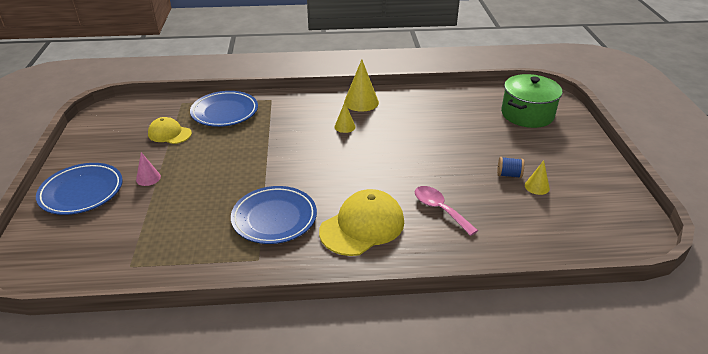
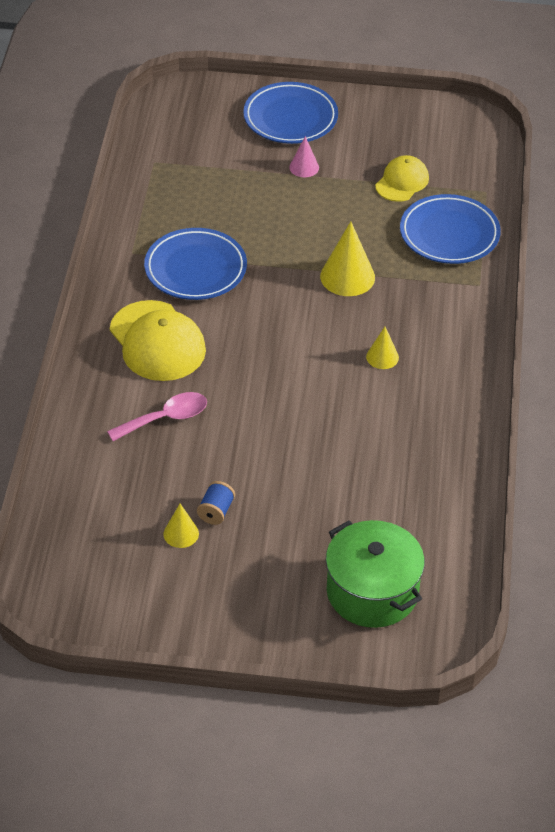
camera: 100 degrees right, 10 degrees up
yellow cone [344,59,379,112] -> yellow cone moved to [320,221,375,296]

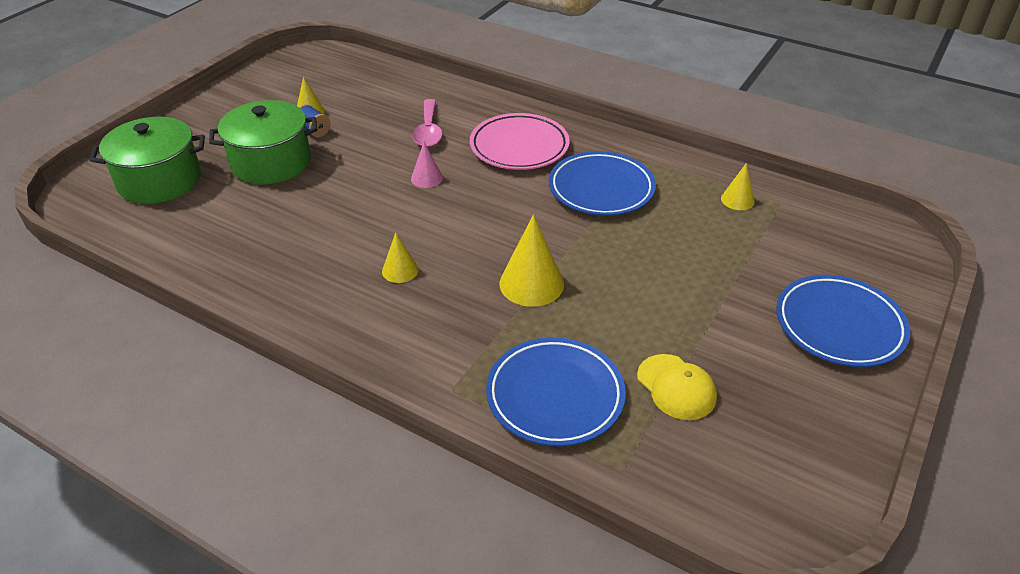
camera: 115 degrees right, 5 degrees down
yellow cap [110,300,206,381] -> pink plate [470,113,570,170]
pink cone [289,136,319,177] -> pink cone moved to [411,142,443,188]
none -> green pot [209,100,317,184]
none -> yellow cone [721,163,755,210]

